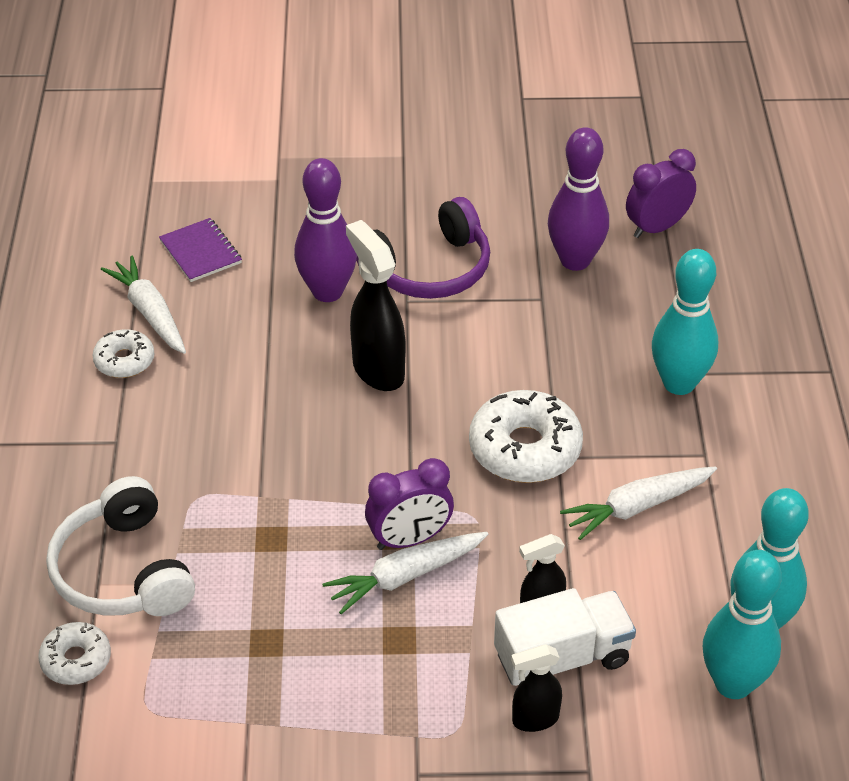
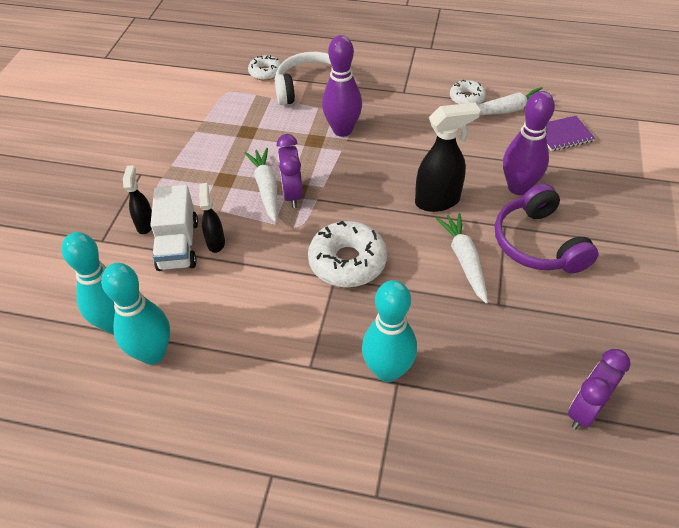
camera: 105 degrees right, 5 degrees up
purple bowling pin [548,127,609,271] -> purple bowling pin moved to [322,35,362,137]
white carrot [560,466,717,540] -> white carrot moved to [435,213,488,304]
purple clock [626,149,696,238] -> purple clock turned 120 degrees counterclockwise [568,349,630,429]

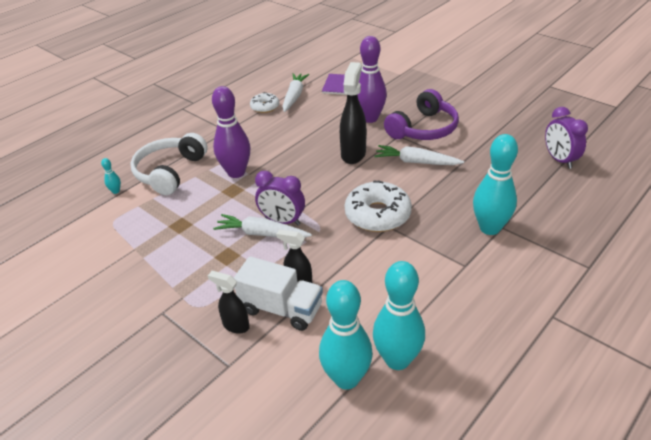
camera: 60 degrees left, 10 degrees down
white donut [248,55,281,81] -> turquoise bowling pin [101,158,121,194]
purple headphones [495,184,598,273] -> purple headphones turned 60 degrees counterclockwise [384,89,459,140]

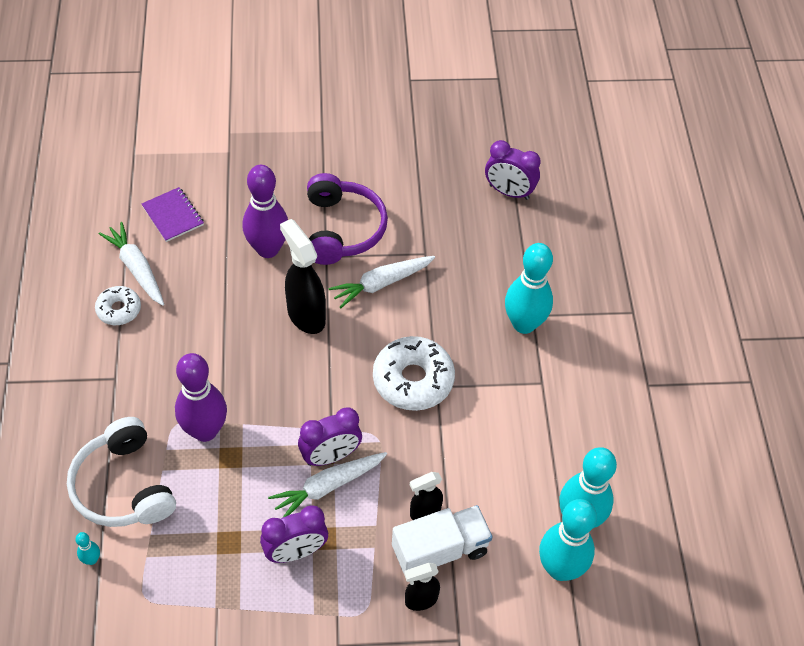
camera: 50 degrees left, 15 degrees up
none -> purple clock [260,505,328,563]

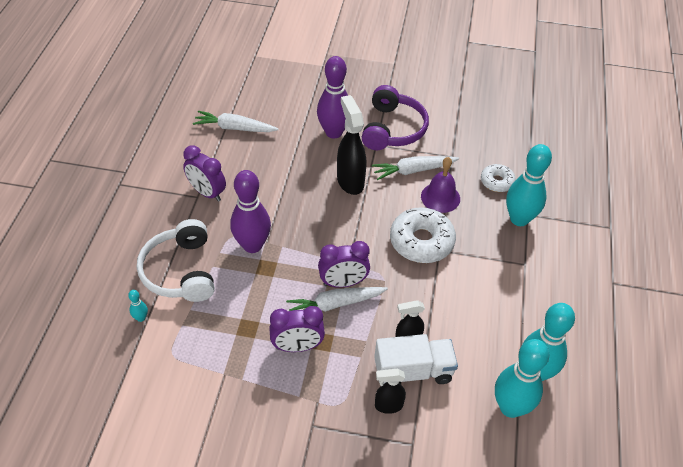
camera: 15 degrees right, 5 degrees down
white donut [95,286,141,325] -> white donut moved to [481,164,516,192]
white carrot [99,222,164,306] -> white carrot turned 60 degrees counterclockwise [193,111,279,132]
purple notebook [142,187,204,242] -> none
purple clock [485,140,541,200] -> purple clock moved to [183,145,226,201]
none -> purple bell [421,157,460,213]

